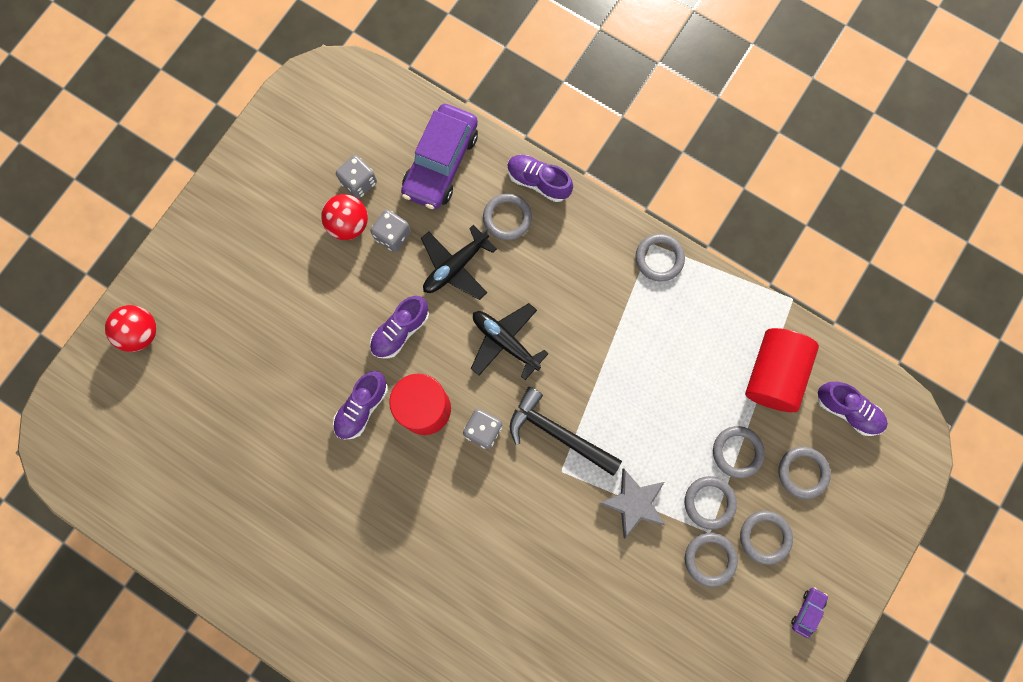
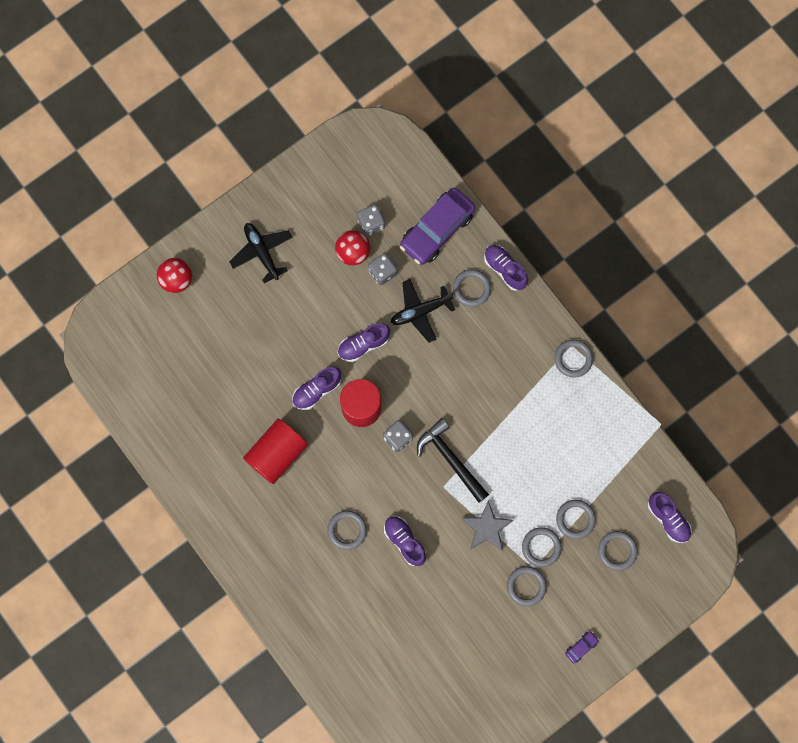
camera: 20 degrees right, 0 degrees up
black plane [471,303,549,380] -> black plane moved to [229,223,292,283]
grey ring [740,511,793,565] -> grey ring moved to [327,510,367,550]
red cylinder [745,328,819,412] -> red cylinder moved to [243,419,308,484]
none -> purple shoe [384,516,426,566]

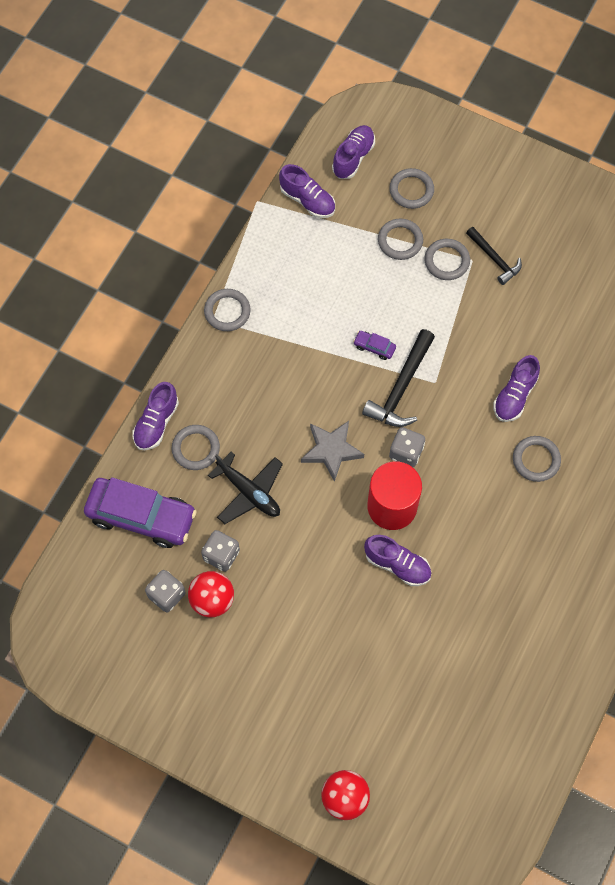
camera: 115 degrees left, 10 degrees down
black plane [229,223,292,283] -> none
red cylinder [243,419,308,484] -> none
purple shoe [338,323,390,362] -> purple shoe moved to [279,164,335,218]
grey star [462,500,513,551] -> grey star moved to [301,421,364,482]
grey ring [507,566,547,606] -> black hammer [466,227,522,285]
purple car [565,631,599,663] -> purple car moved to [353,331,396,360]

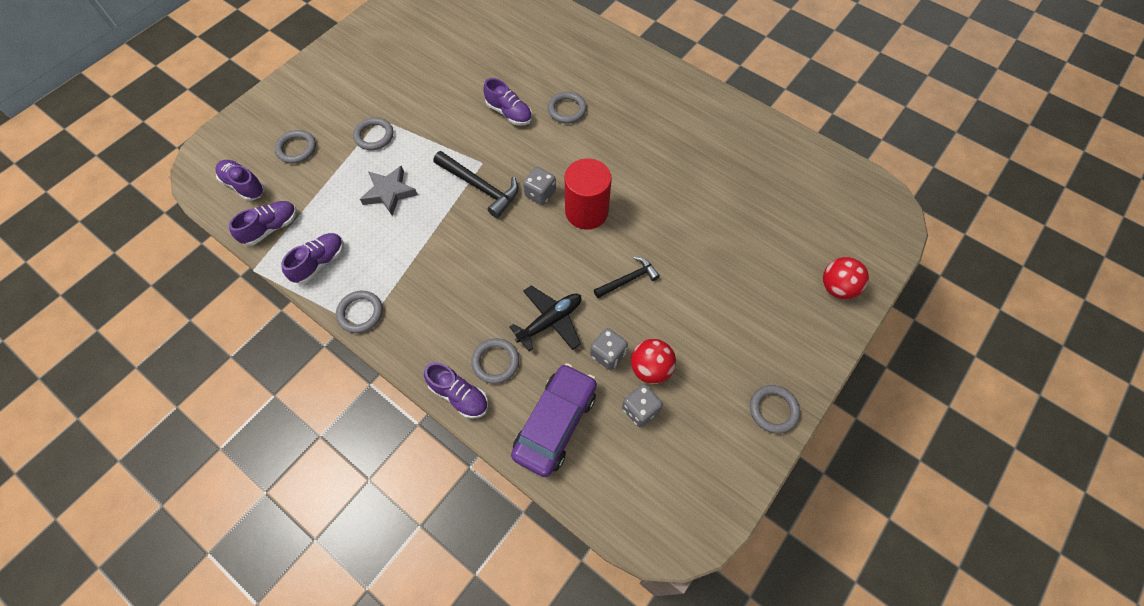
camera: 80 degrees left, 5 degrees down
grey star [301,421,364,482] -> grey star moved to [360,165,418,216]
purple car [353,331,396,360] -> none
purple shoe [364,535,431,586] -> purple shoe moved to [281,233,344,284]
grey ring [378,219,423,260] -> grey ring moved to [750,385,800,433]
black hammer [466,227,522,285] -> black hammer moved to [594,256,660,298]

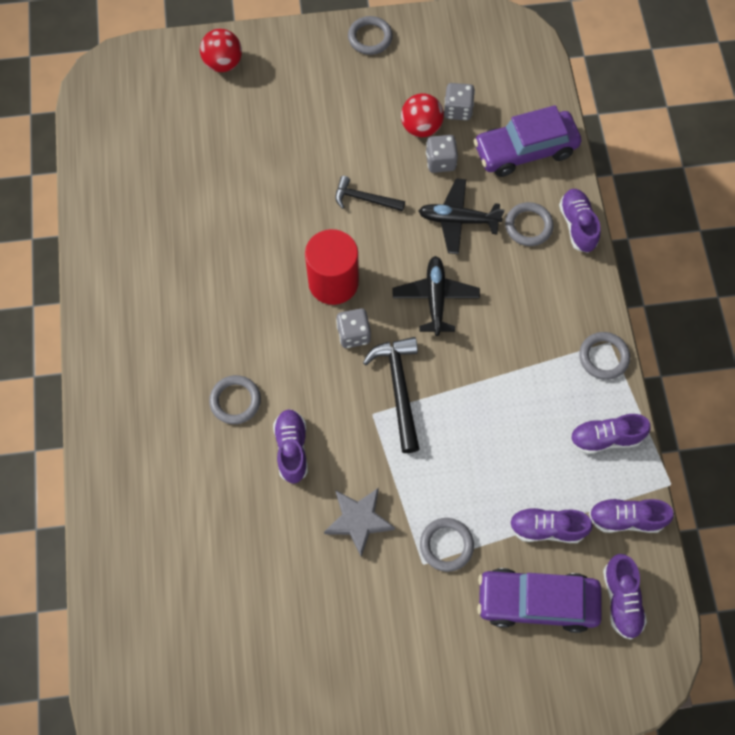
camera: 135 degrees left, 5 degrees up
grey ring [274,130,316,164] -> purple car [477,568,602,633]
grey star [360,165,418,216] -> grey star moved to [324,488,395,557]
none -> black plane [393,256,480,336]
none -> purple shoe [509,507,593,543]

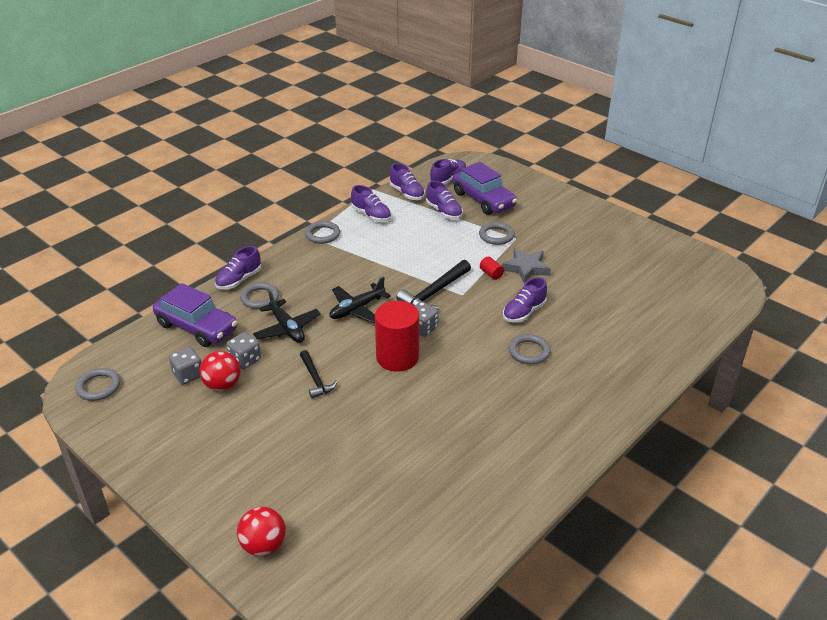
camera: 130 degrees left, 30 degrees down
grey ring [348,16,393,55] -> grey ring moved to [75,368,120,401]
none -> red cylinder [480,257,504,280]

